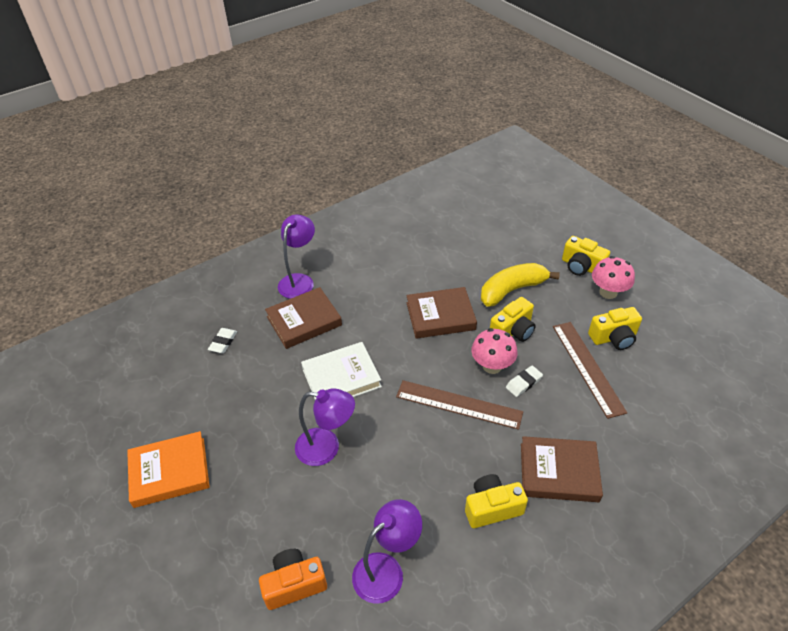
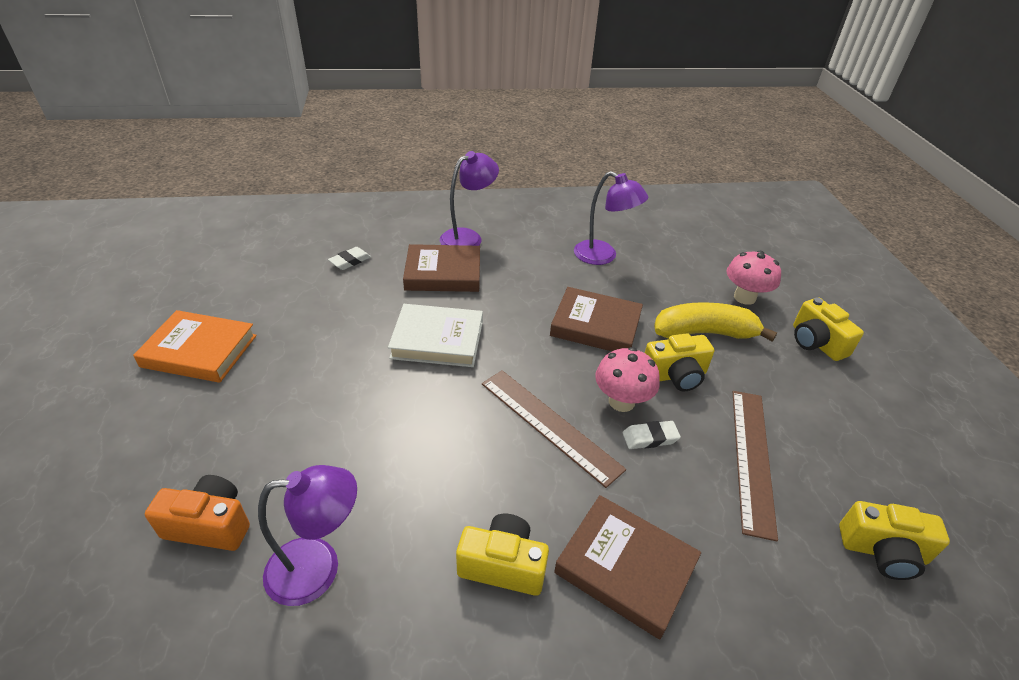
camera: 25 degrees right, 5 degrees down
purple lamp [295,388,355,466] -> purple lamp moved to [574,171,649,265]
yellow camera [588,307,642,350] -> yellow camera moved to [839,501,950,580]
pink mushroom [592,256,635,299] -> pink mushroom moved to [727,251,781,305]

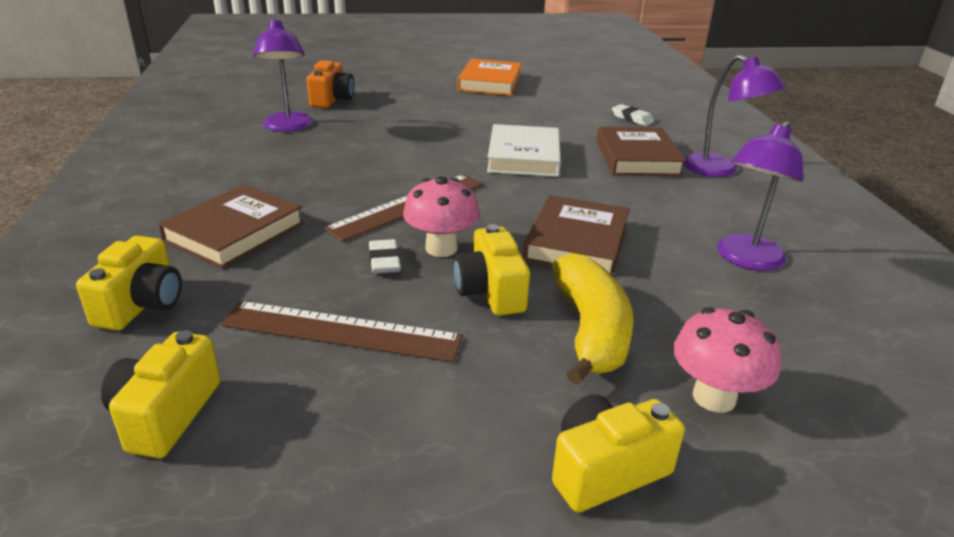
camera: 90 degrees right, 10 degrees down
yellow camera [456,514,549,596] -> yellow camera moved to [76,236,182,331]

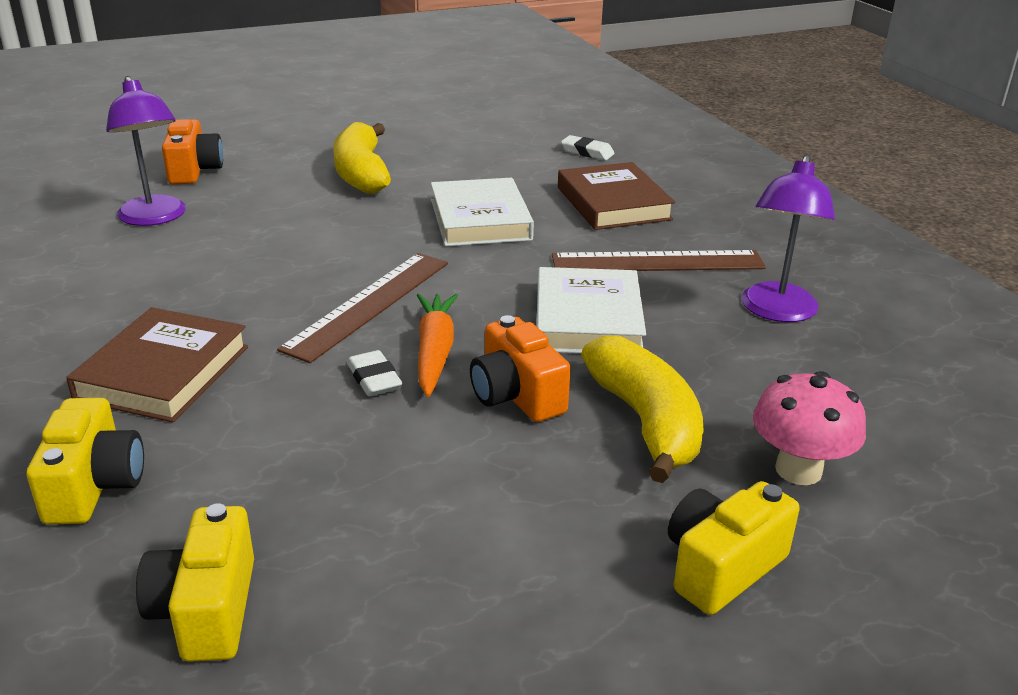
camera: 15 degrees left, 0 degrees up
brown ruler [220,301,463,362] -> brown ruler moved to [552,250,766,271]
pink mushroom [403,176,480,257] -> orange carrot [417,294,458,397]
yellow camera [453,224,530,316] -> orange camera [470,315,571,422]
orange book [457,59,522,96] -> none
brown book [523,195,629,276] -> white book [537,267,646,353]
purple lamp [683,54,786,177] -> none
none -> yellow banana [333,122,391,194]

